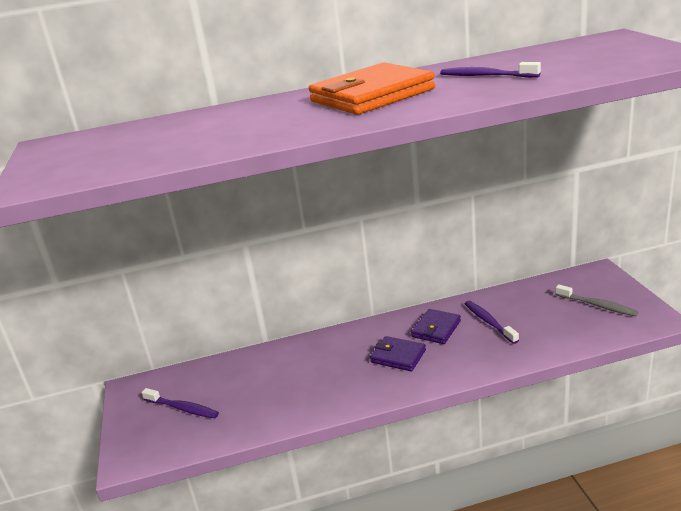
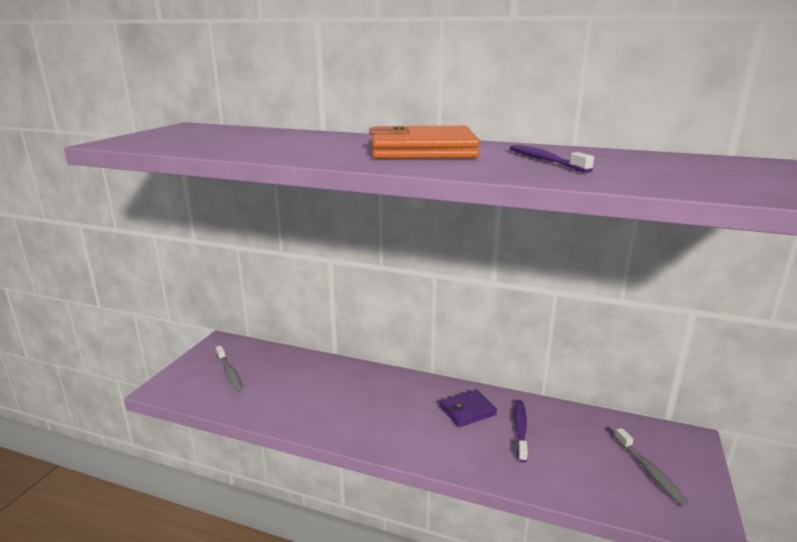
camera: 30 degrees right, 5 degrees down
purple toothbrush [142,388,219,418] -> grey toothbrush [216,346,243,391]
purple wallet [370,336,426,371] -> none

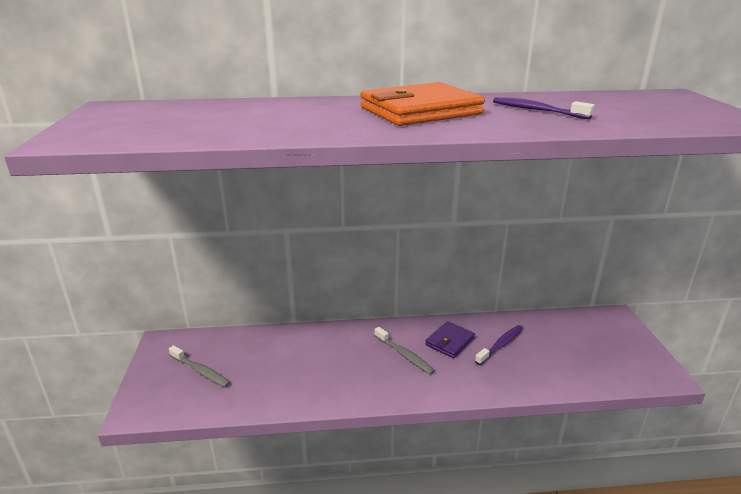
camera: 25 degrees left, 5 degrees up
purple toothbrush [514,400,528,462] -> purple toothbrush turned 60 degrees clockwise [475,325,523,365]
grey toothbrush [615,428,689,506] -> grey toothbrush moved to [374,327,435,375]

